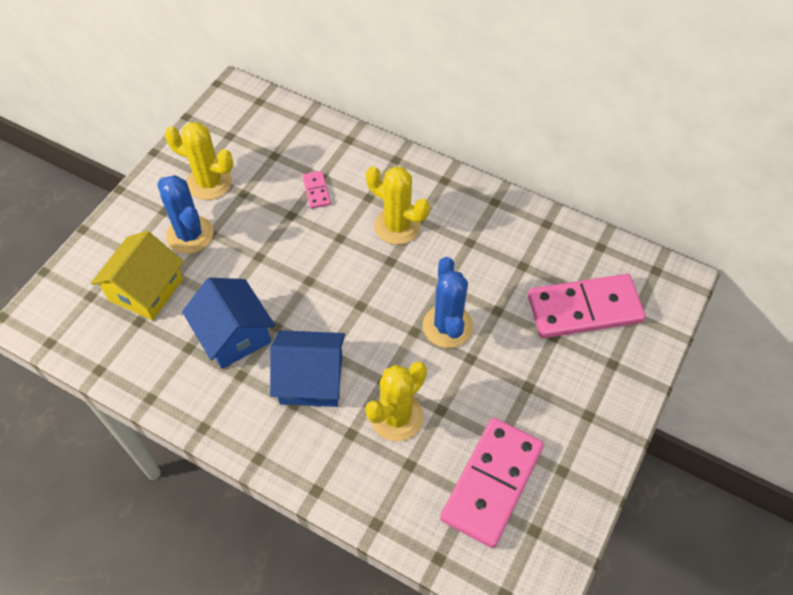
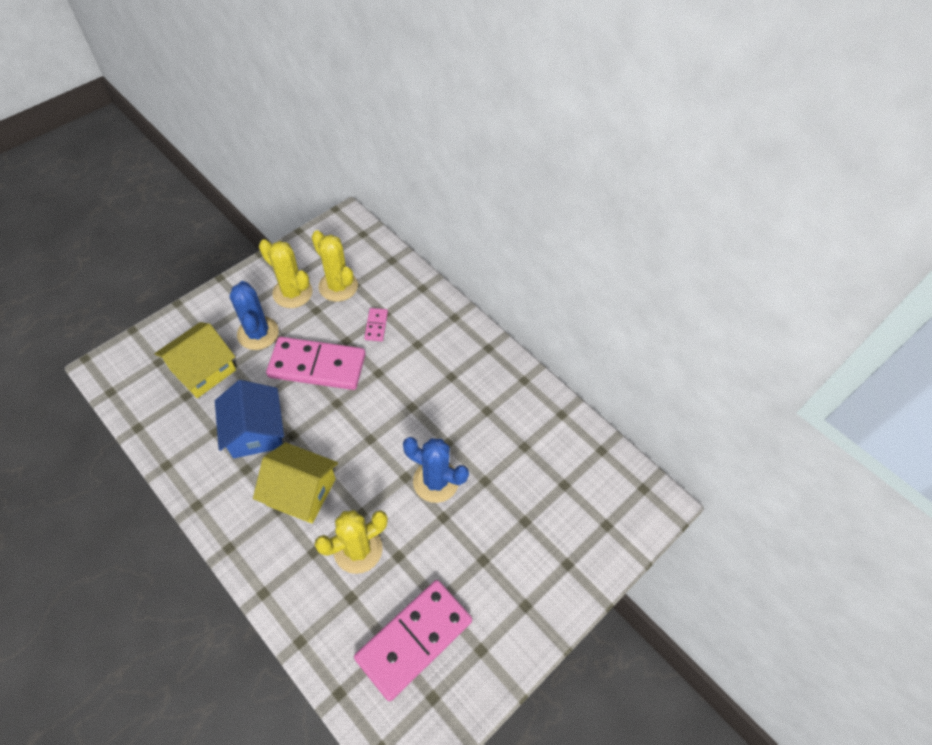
camera: 15 degrees right, 0 degrees up
blue house [270,330,345,407] -> yellow house [253,442,338,524]
yellow cactus [366,166,430,245] -> yellow cactus moved to [311,230,358,302]
blue cactus [423,257,473,348] -> blue cactus turned 75 degrees counterclockwise [403,437,469,503]
pink domino [528,274,646,338] -> pink domino moved to [266,337,366,390]

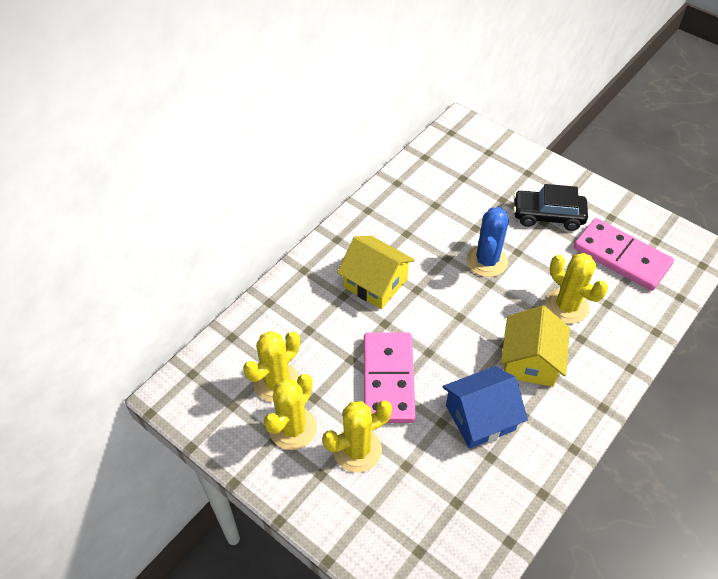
camera: 95 degrees left, 5 degrees down
yellow house [154,322,236,398] -> yellow house moved to [337,236,415,309]
blue cactus [230,281,279,350] -> yellow cactus [322,400,392,473]
pink domino [364,308,388,341] -> none
none -> black car [513,184,588,231]

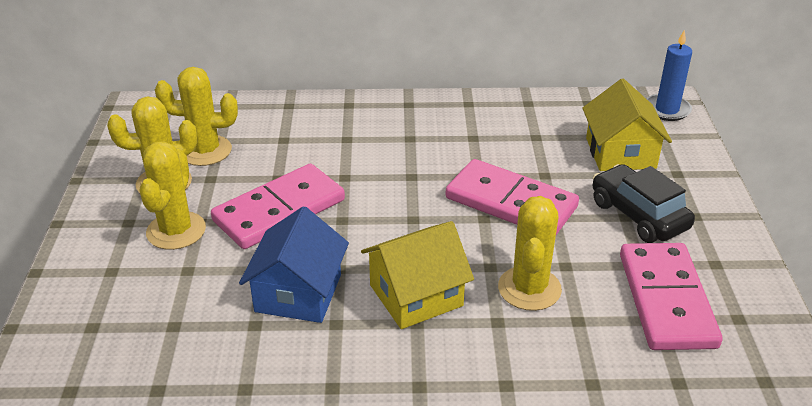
camera: 50 degrees right, 15 degrees down
yellow cactus [322,400,392,473] -> yellow cactus turned 75 degrees clockwise [139,141,206,250]
yellow house [337,236,415,309] -> yellow house moved to [582,79,672,171]
blue house [442,366,528,449] -> blue house turned 75 degrees clockwise [239,206,349,323]
blue cactus [466,207,509,277] -> pink domino [445,159,579,235]
none -> blue candle [646,30,692,121]

